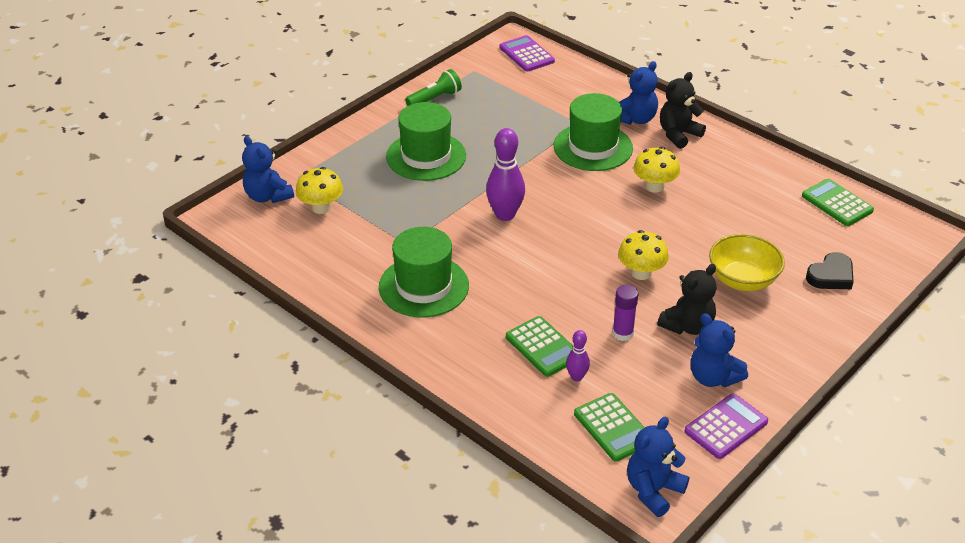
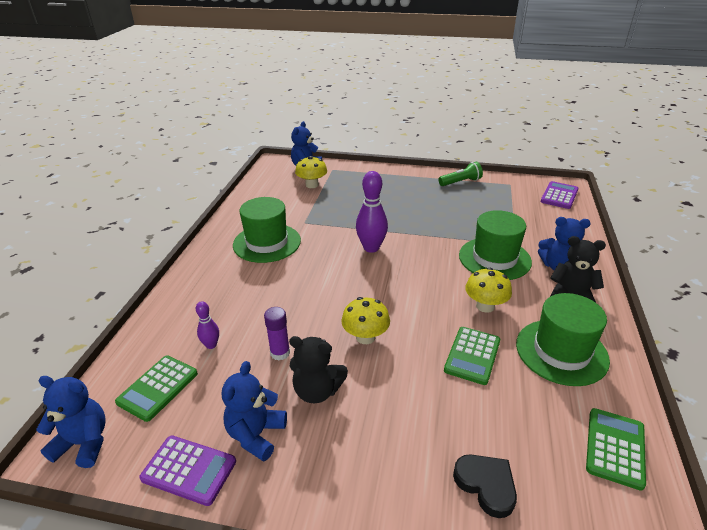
camera: 60 degrees right, 5 degrees down
green hat [386,102,466,181] -> green hat moved to [516,293,610,386]
green flashlight [405,69,462,106] -> green flashlight turned 45 degrees counterclockwise [438,162,483,186]
green calculator [506,316,573,377] -> green calculator moved to [444,327,500,385]
yellow bowl [709,234,785,291] -> none
black heart [806,252,854,289] -> black heart turned 150 degrees counterclockwise [453,454,517,518]

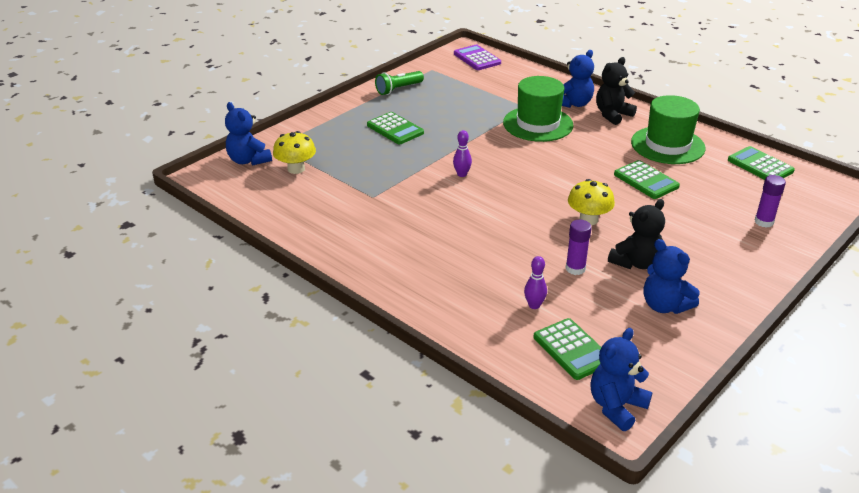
camera: 60 degrees left, 0 degrees up
purple calculator [139,436,236,506] -> none
green hat [233,197,301,263] -> none
purple bowling pin [356,171,388,253] -> purple bowling pin [453,130,472,177], size x0.53
green flashlight [438,162,483,186] -> green flashlight turned 135 degrees counterclockwise [375,71,424,95]
black heart [453,454,517,518] -> purple glue stick [755,175,786,228]
yellow mushroom [465,268,512,313] -> none
none -> green calculator [367,112,424,144]

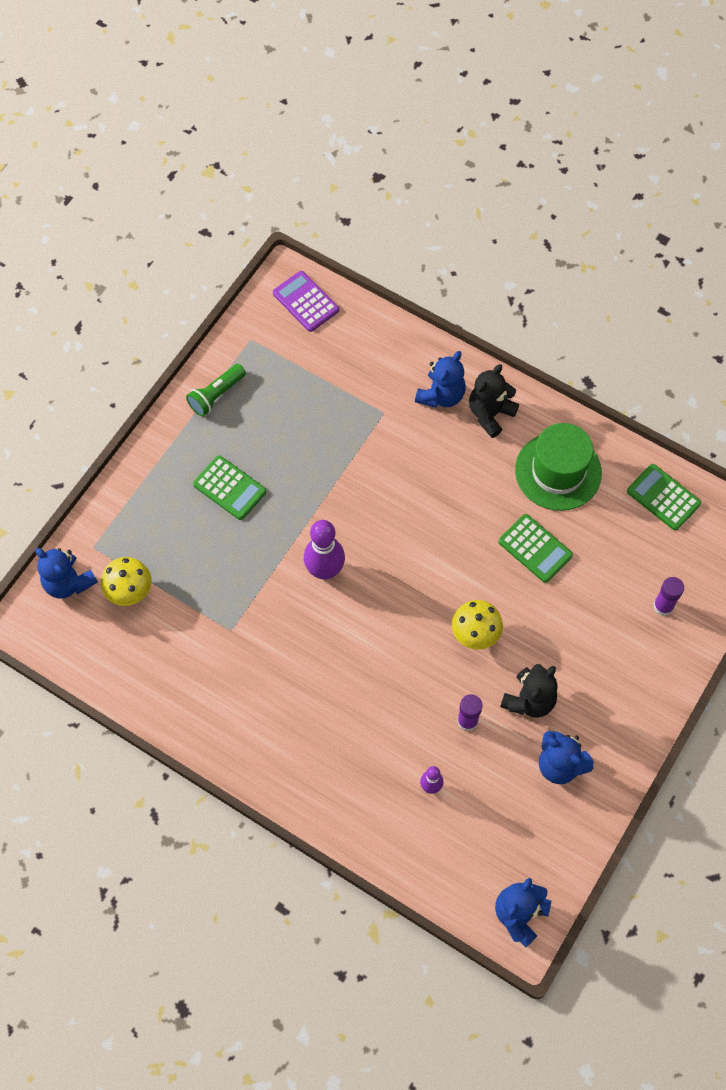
camera: 10 degrees left, 30 degrees up
purple bowling pin [453,130,472,177] -> purple bowling pin [304,520,345,580], size x1.88
green hat [503,76,574,142] -> none
green calculator [533,318,601,380] -> none

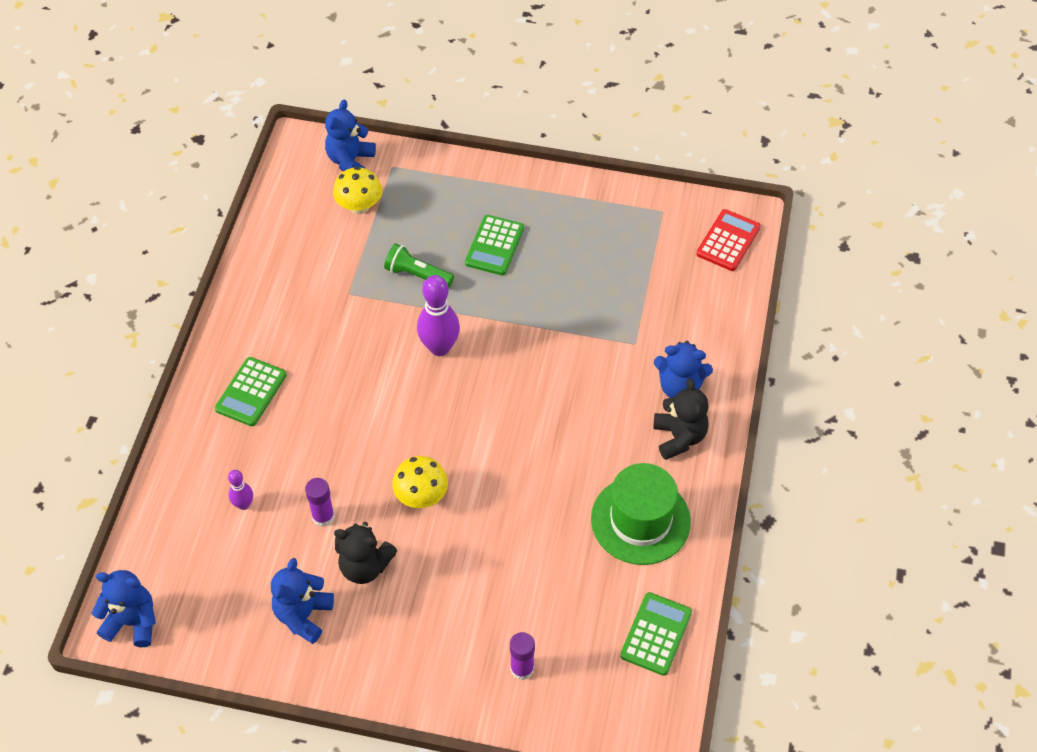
camera: 70 degrees right, 10 degrees down
green flashlight [186,364,246,417] -> green flashlight moved to [384,243,454,288]
purple calculator [273,271,339,332] -> red calculator [696,209,761,271]
black teddy bear [469,364,519,438] -> black teddy bear turned 60 degrees clockwise [653,378,709,460]
green calculator [498,514,573,583] -> green calculator moved to [215,357,287,426]

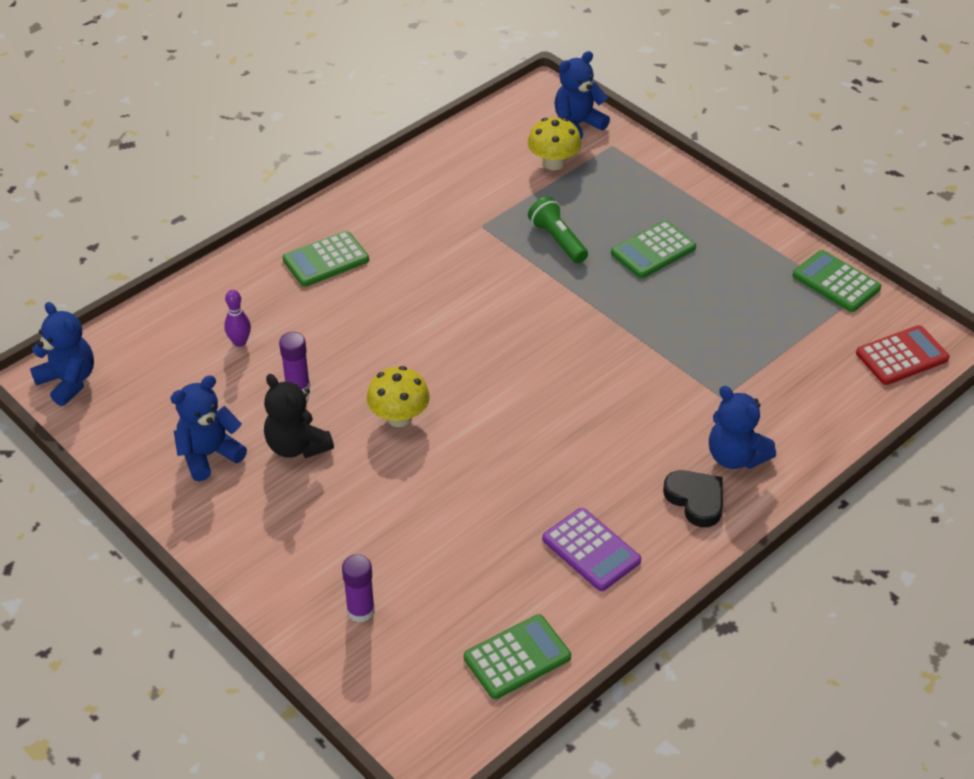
camera: 35 degrees right, 10 degrees down
purple bowling pin [417,275,460,356] -> none
green hat [591,463,691,565] -> purple calculator [542,508,641,591]
black teddy bear [653,378,709,460] -> black heart [663,470,723,527]
none -> green calculator [793,250,881,312]

